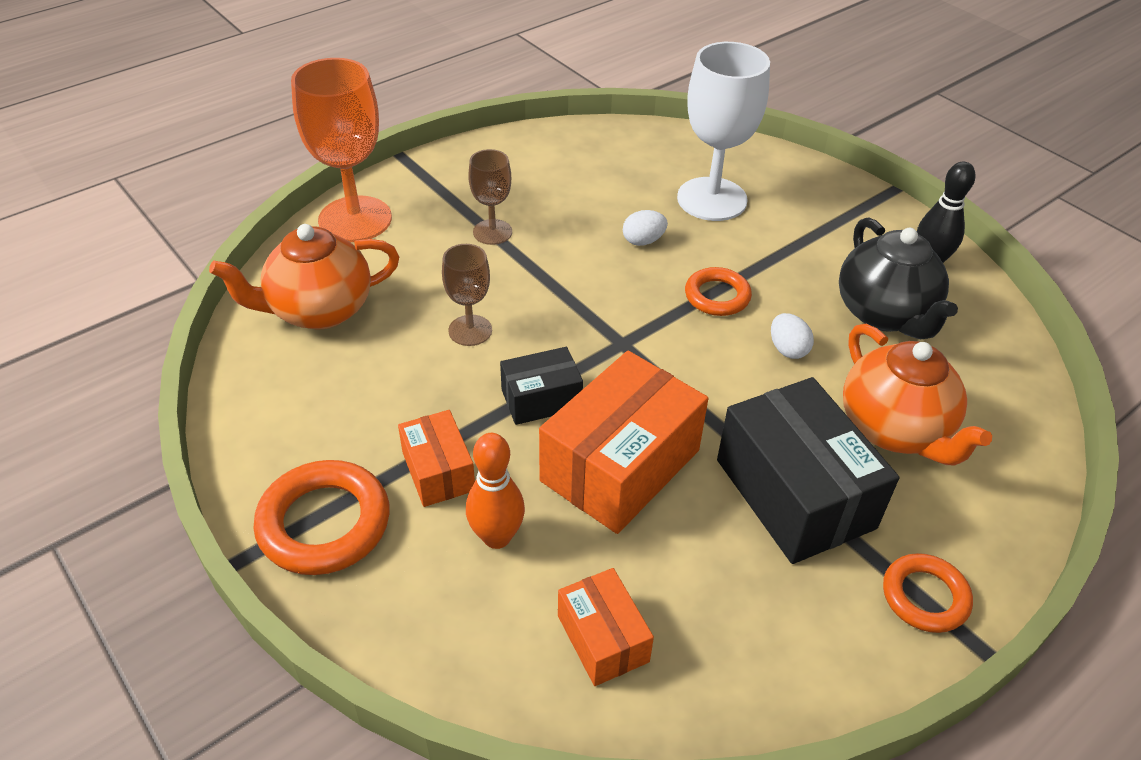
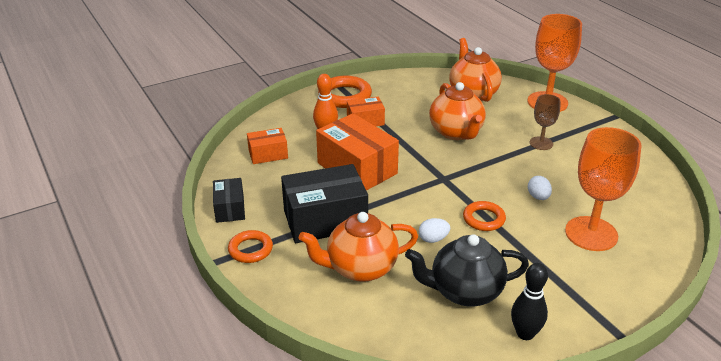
camera: 100 degrees right, 10 degrees down
brown goblet [442,244,492,346] -> orange teapot [429,82,486,140]
black box [500,347,583,425] -> black box moved to [213,178,245,223]
white goblet [677,42,770,221] -> orange goblet [565,127,642,251]

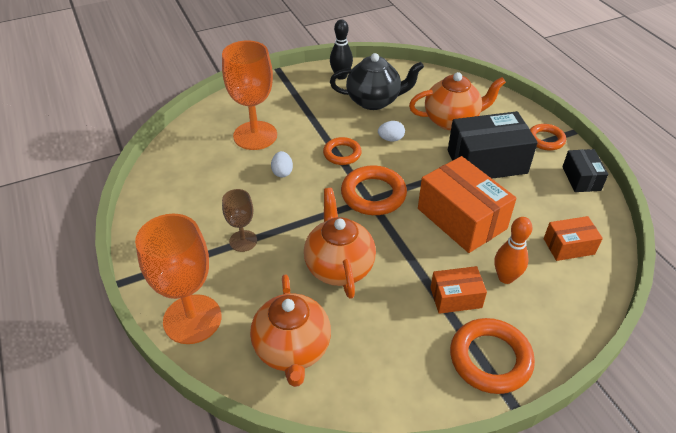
camera: 175 degrees left, 10 degrees up
none -> orange ring [341,165,407,215]

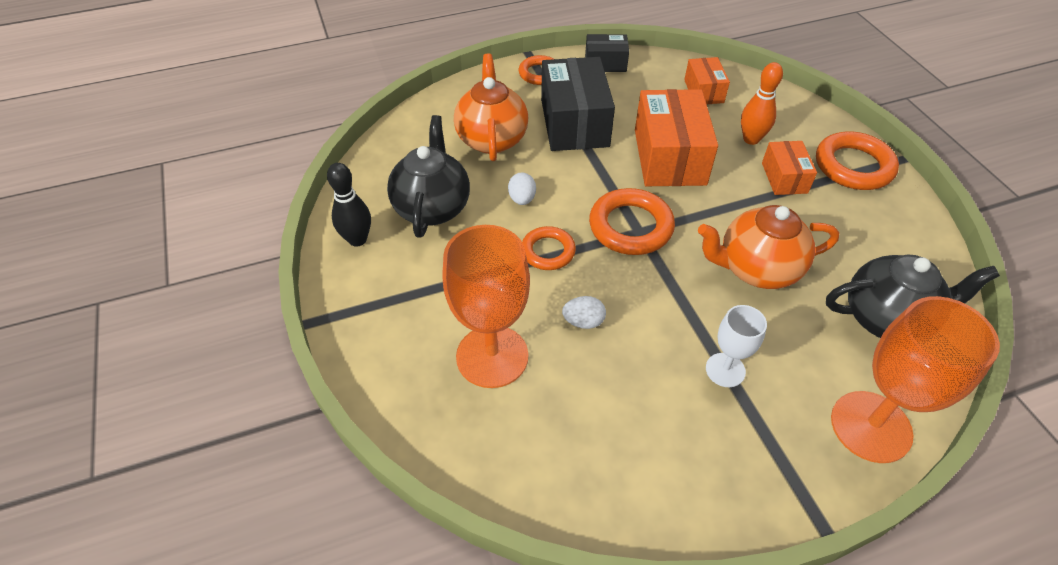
camera: 85 degrees left, 5 degrees up
brown goblet [222,189,257,252] -> white goblet [706,305,767,387]
orange teapot [250,274,331,387] -> black teapot [826,255,1000,338]
orange box [418,156,517,253] -> orange box turned 60 degrees counterclockwise [635,89,718,186]

